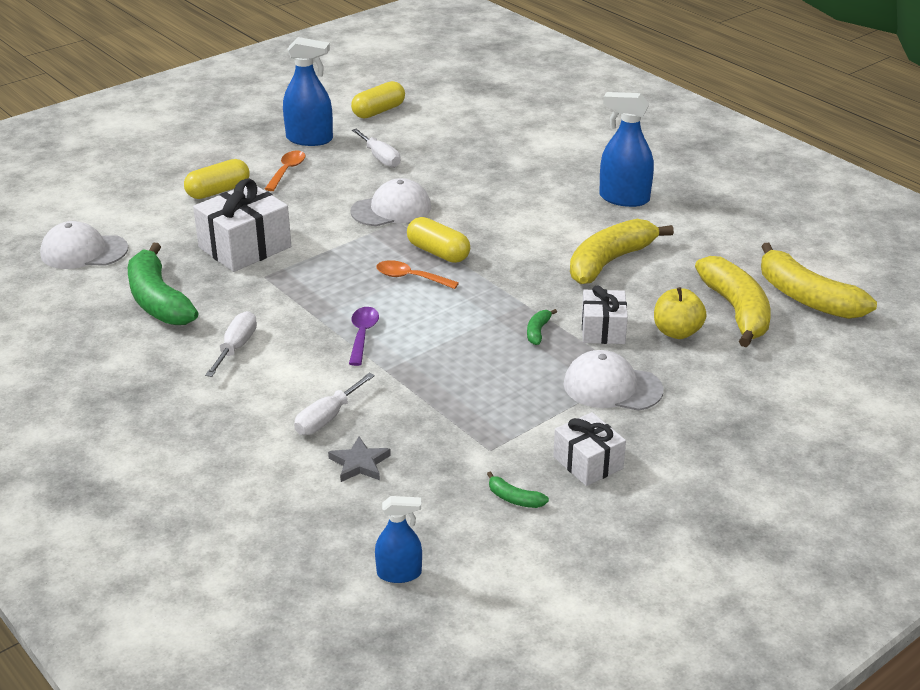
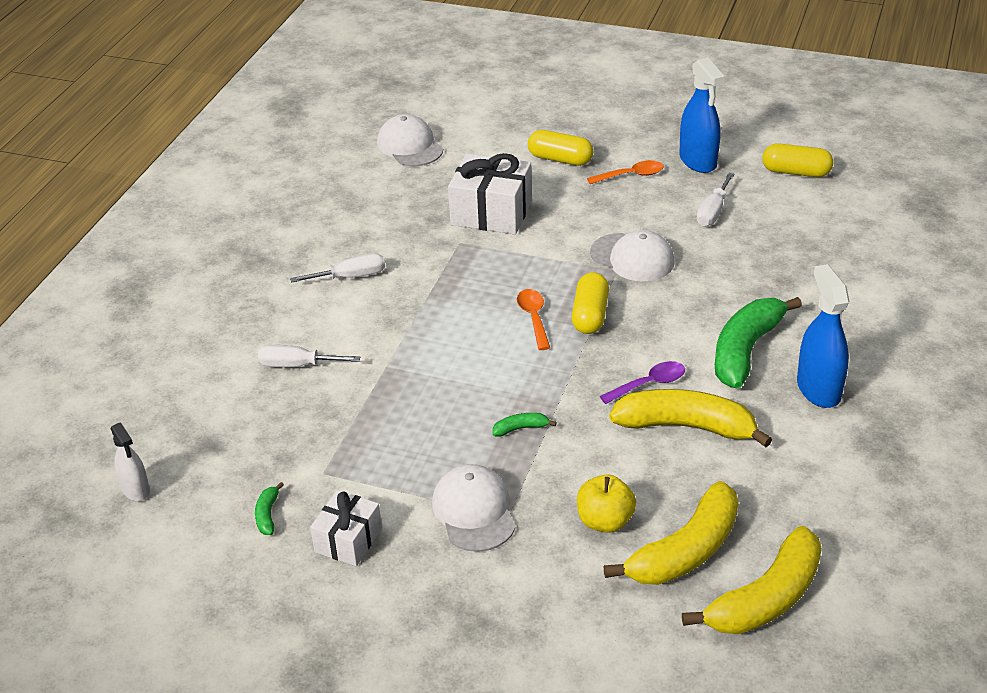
camera: 60 degrees right, 5 degrees up
green banana [128,243,198,325] -> green banana moved to [715,297,802,388]
grey star [328,437,391,482] -> none
purple spoon [349,307,379,366] -> purple spoon moved to [600,361,685,404]
blue spray bottle [375,496,422,583] -> white spray bottle [111,422,150,501]
white gift [582,285,628,344] -> none
yellow banana [761,243,877,319] -> yellow banana turned 150 degrees counterclockwise [682,526,822,634]

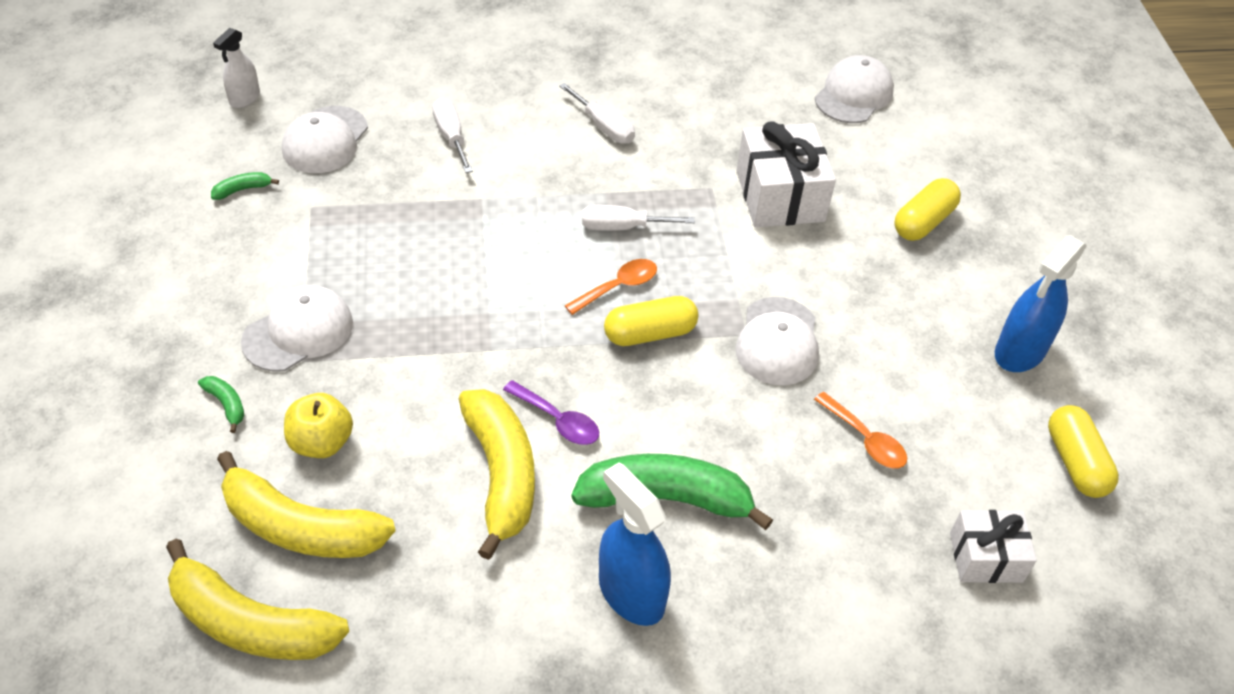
camera: 60 degrees right, 10 degrees up
white gift [310,490,382,566] -> white gift moved to [950,510,1037,583]
green banana [492,413,557,437] -> green banana moved to [198,376,244,433]
yellow capsule [528,130,593,166] -> yellow capsule turned 45 degrees clockwise [894,178,961,241]
orange spoon [587,160,664,184] -> orange spoon moved to [814,392,907,469]
white screwdriver [696,173,734,226] -> white screwdriver moved to [582,205,695,231]
blue spray bottle [797,264,849,408] -> blue spray bottle turned 90 degrees counterclockwise [599,462,671,626]
none -> white cap [282,106,368,173]

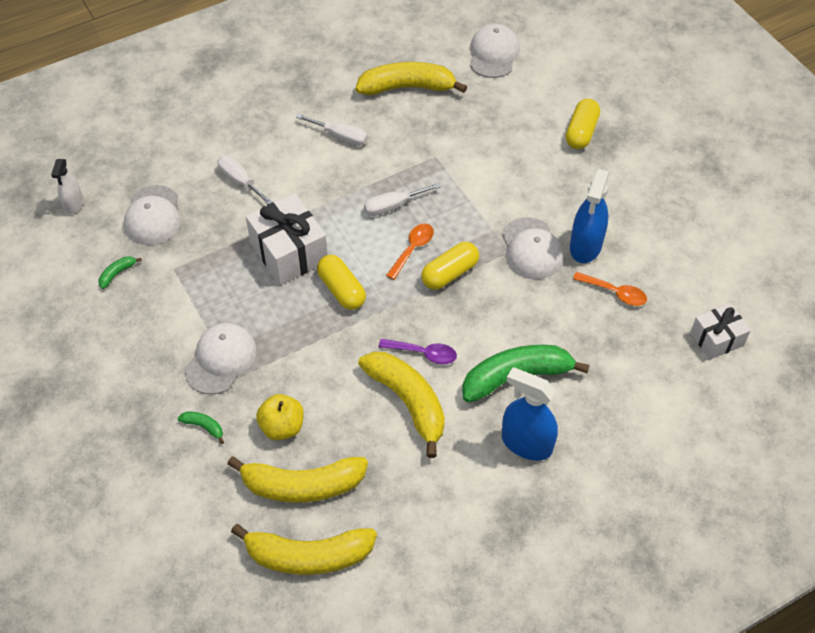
camera: 20 degrees left, 5 degrees up
white gift [736,121,836,228] -> white gift moved to [246,193,328,285]
blue spray bottle [995,235,1087,372] -> blue spray bottle moved to [570,169,609,263]
yellow capsule [1048,405,1119,498] -> yellow capsule moved to [317,255,366,310]
none -> yellow banana [355,62,467,95]

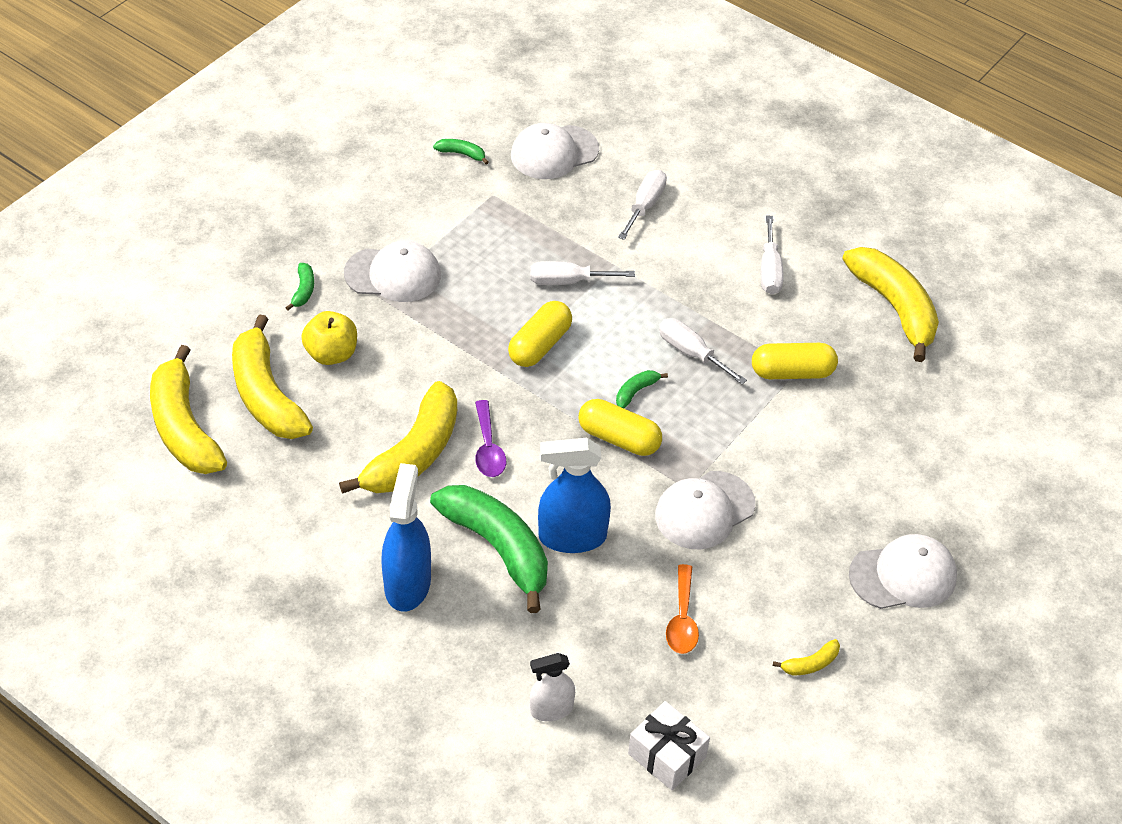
camera: 65 degrees right, 5 degrees down
white spray bottle [51,159,83,214] -> white spray bottle moved to [530,653,575,721]
white gift [246,193,328,285] -> white screwdriver [530,261,635,285]
orange spoon [386,224,434,280] -> green banana [616,370,668,408]
white cap [470,24,520,78] -> white cap moved to [849,534,957,609]
yellow capsule [566,99,600,149] -> yellow capsule moved to [752,343,838,379]
blue spray bottle [570,169,609,263] -> blue spray bottle moved to [538,438,611,553]
none -> yellow banana [773,639,840,675]

